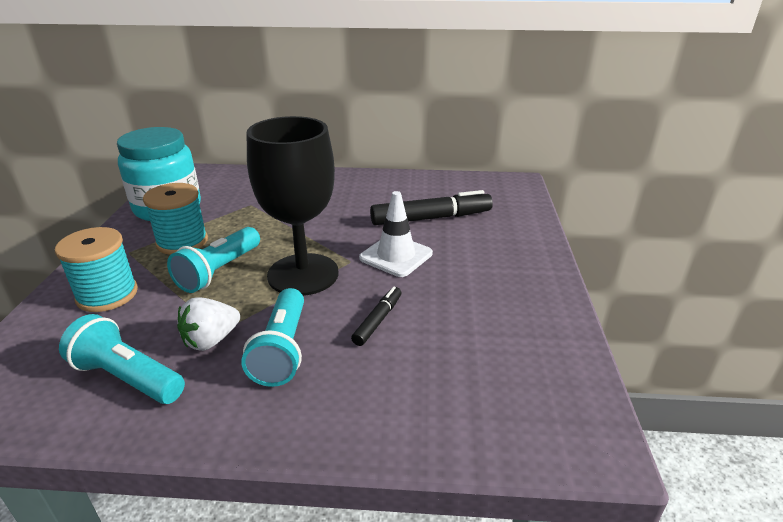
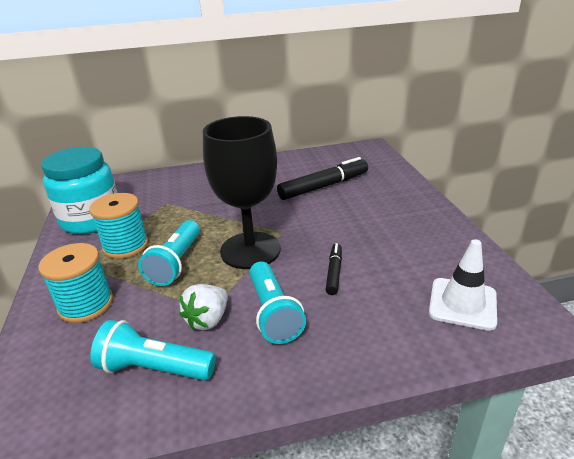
camera: 15 degrees left, 0 degrees up
white traffic cone [359,191,433,277] -> white traffic cone moved to [429,239,497,331]

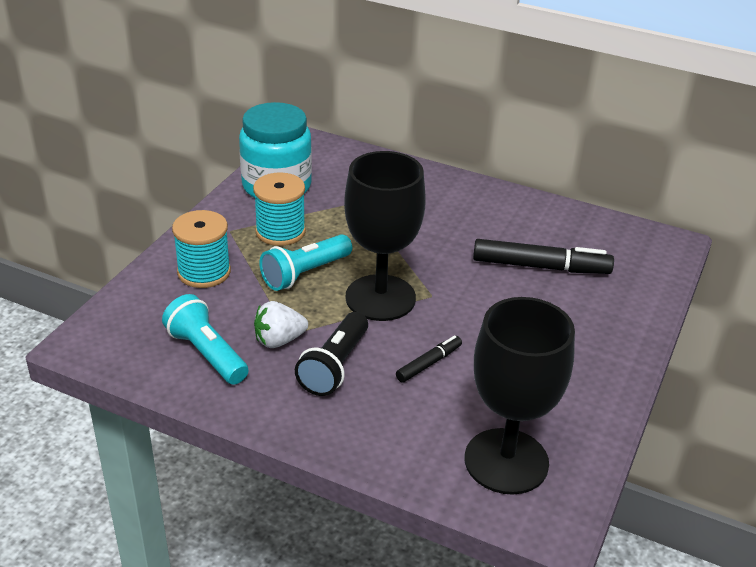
camera: 35 degrees right, 5 degrees up
turquoise flashlight [249,262,306,344] -> black flashlight [295,312,368,396]
white traffic cone [429,239,497,331] -> black goblet [465,297,575,495]

